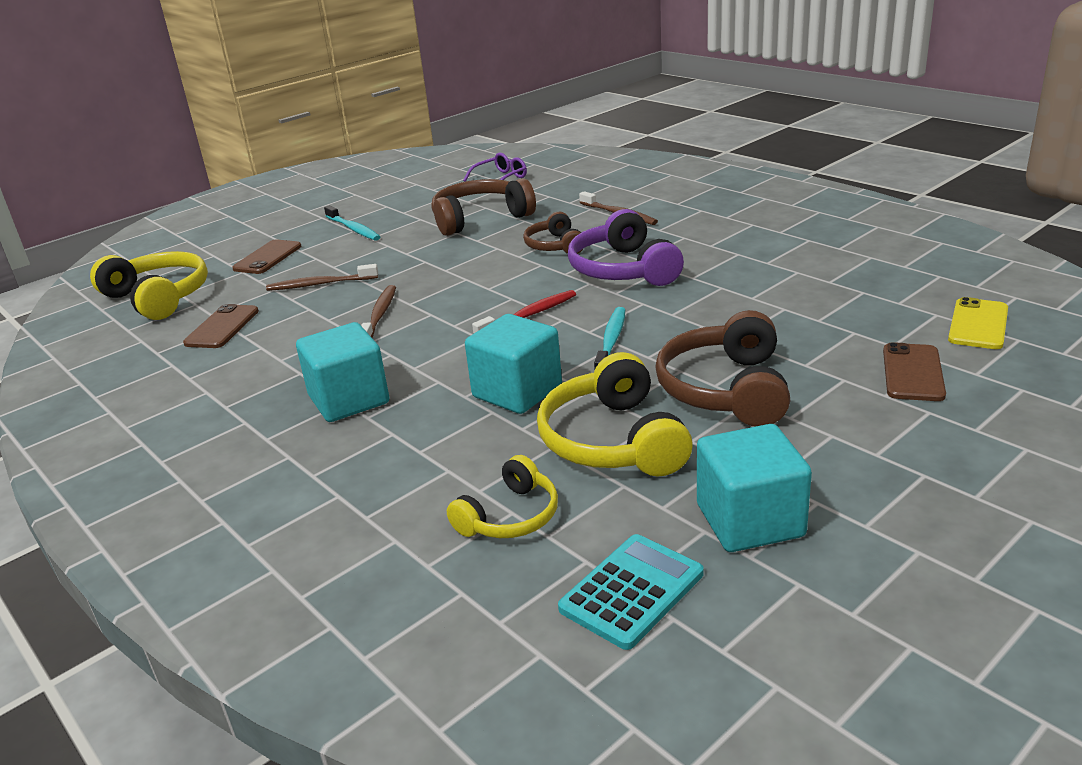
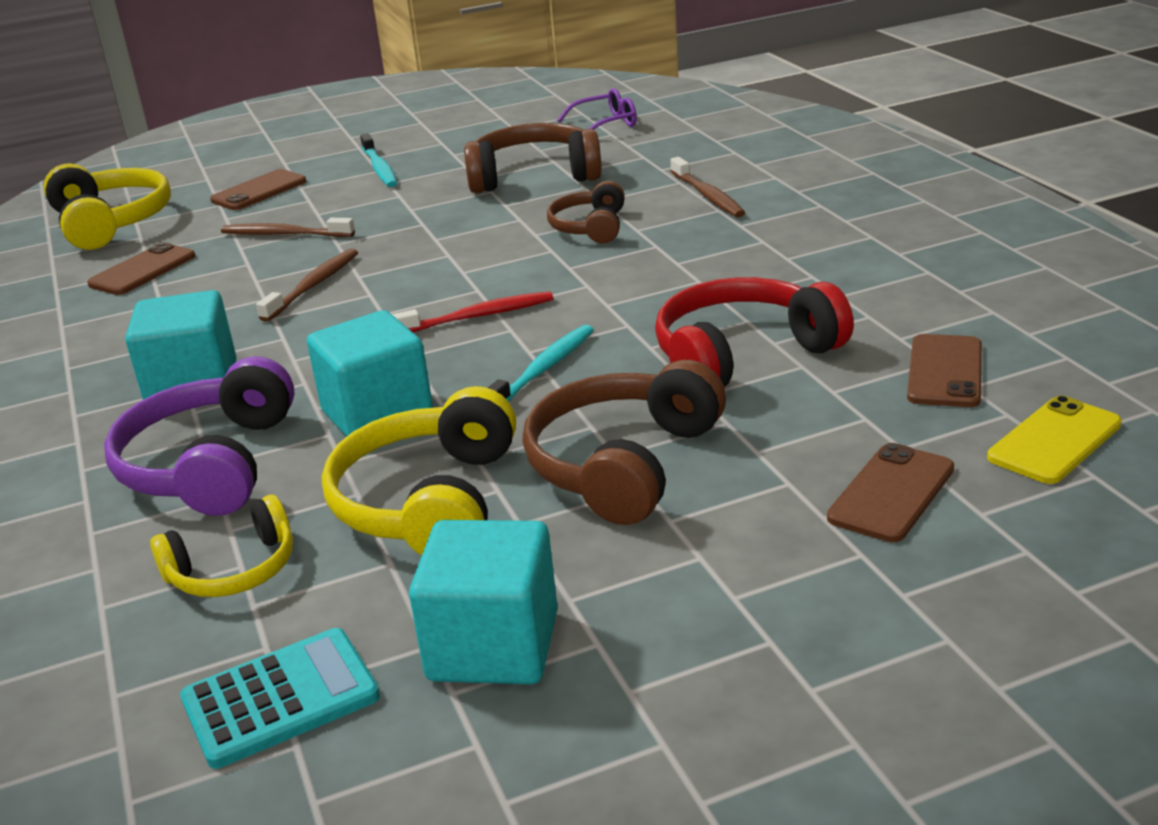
camera: 20 degrees right, 0 degrees up
purple headphones [568,209,684,286] -> purple headphones moved to [104,356,295,516]
none -> red headphones [655,277,854,387]
none -> brown phone [907,334,982,407]

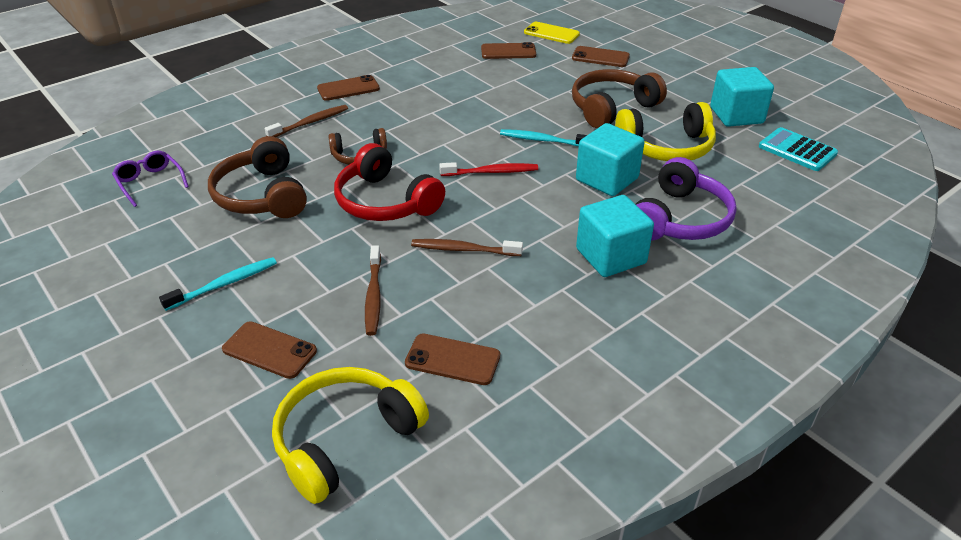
camera: 110 degrees left, 10 degrees up
purple headphones [104,356,295,516] -> purple headphones turned 45 degrees counterclockwise [636,157,737,241]
yellow headphones [150,495,293,597] -> none
red toothbrush [392,291,553,332] -> red toothbrush turned 120 degrees clockwise [439,162,538,176]
brown headphones [522,360,726,525] -> brown headphones turned 135 degrees clockwise [572,69,667,128]
red headphones [655,277,854,387] -> red headphones moved to [334,143,445,221]
none -> brown phone [317,75,380,101]

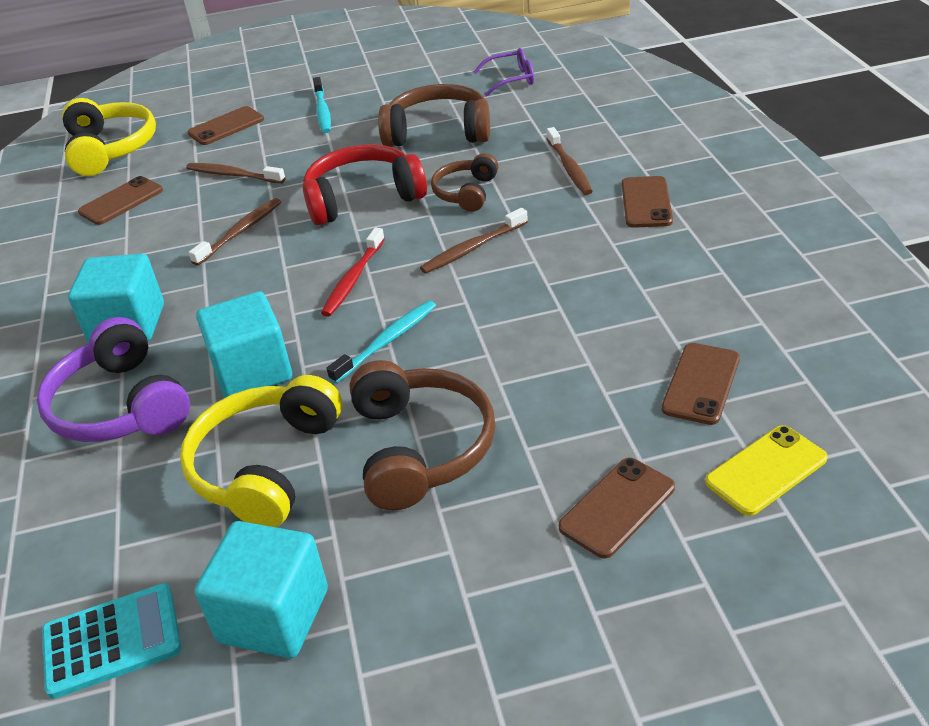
camera: 120 degrees right, 0 degrees up
none -> brown toothbrush [420,208,528,274]

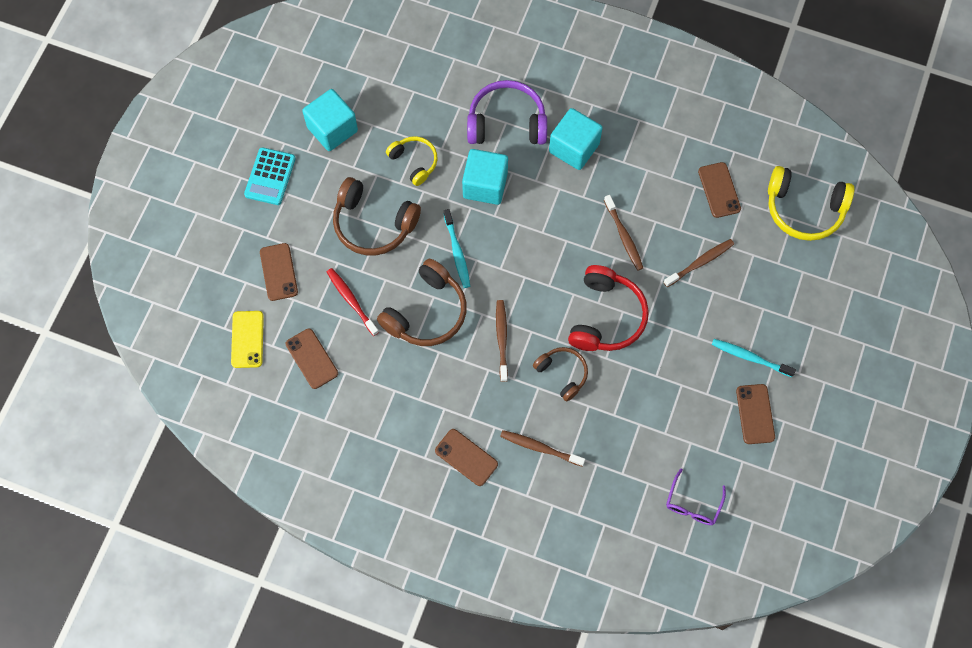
camera: 120 degrees right, 30 degrees up
turquoise calculator [42,583,181,699] -> turquoise calculator moved to [244,147,296,205]
yellow headphones [180,375,342,527] -> yellow headphones [386,136,437,186], size x0.61
brown phone [188,106,264,145] -> brown phone moved to [736,384,775,444]
red toothbrush [321,228,385,317] -> red toothbrush moved to [327,268,379,336]
brown headphones [378,84,490,147] -> brown headphones moved to [377,259,467,346]

